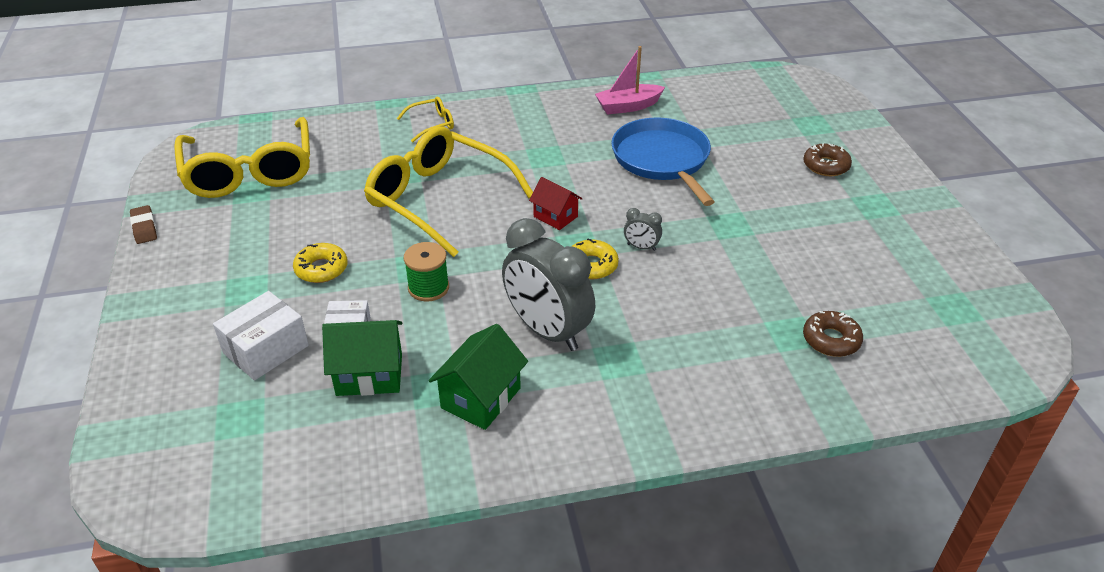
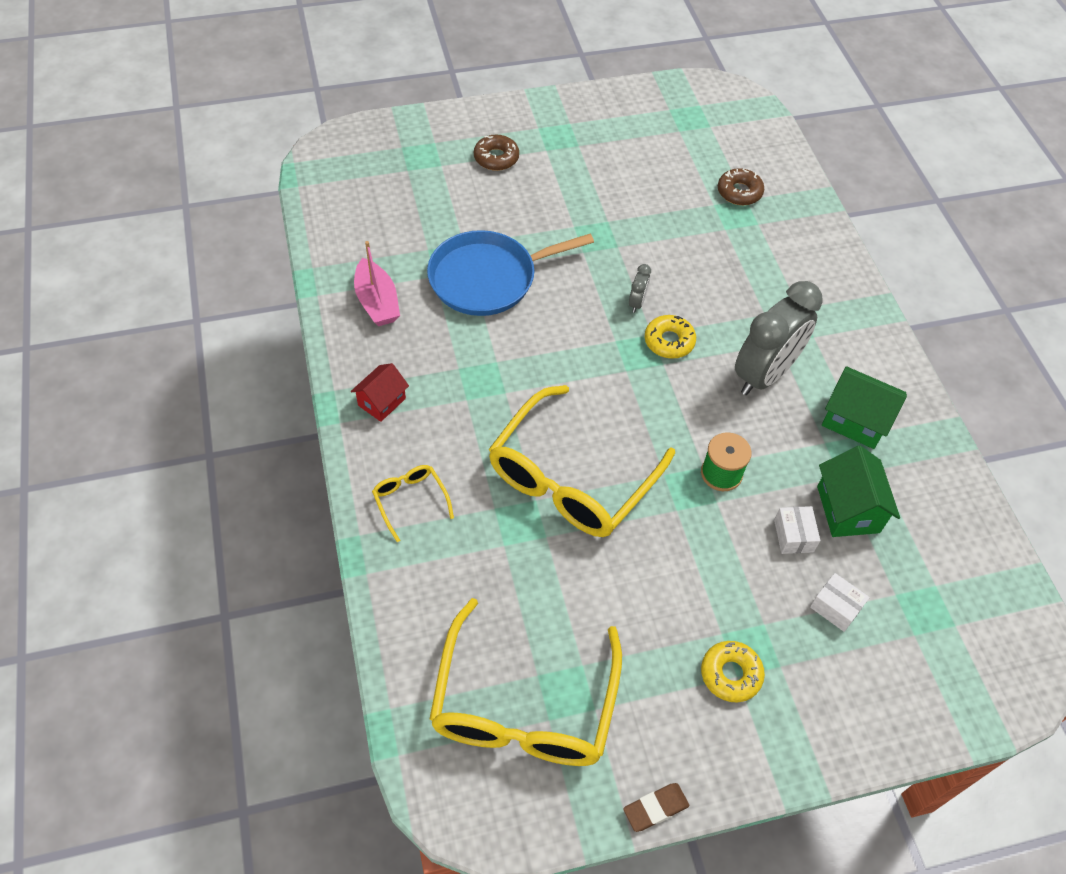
camera: 95 degrees left, 15 degrees up
yellow glasses [174,117,310,198] -> yellow glasses turned 120 degrees clockwise [430,598,622,766]
white box [213,291,309,380] -> white box [810,573,870,632], size x0.61
yellow donut [293,243,348,283] -> yellow donut moved to [701,641,765,702]
red house [529,177,583,230] -> red house moved to [351,363,409,422]

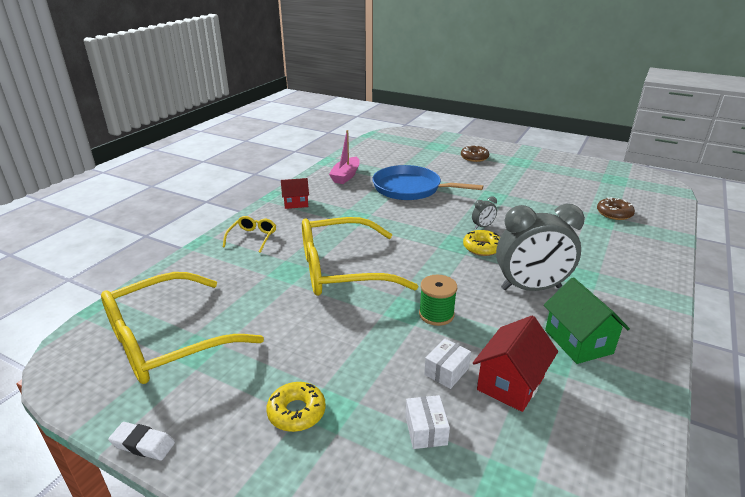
camera: 45 degrees right, 25 degrees down
brown eraser [623,783,689,832] -> white eraser [108,422,175,461]
green house [817,446,900,537] -> red house [473,316,558,412]

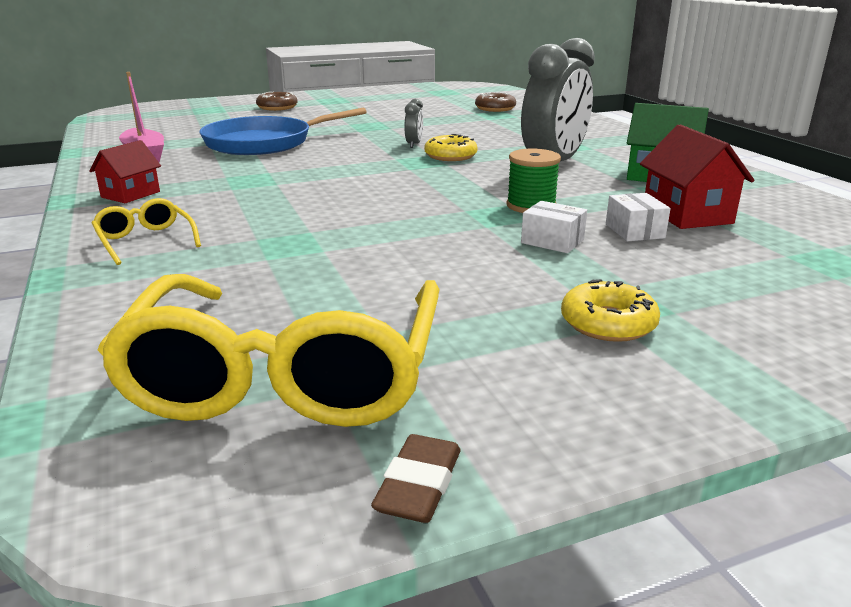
camera: 50 degrees left, 5 degrees down
white eraser [108,422,175,461] -> none
yellow glasses [302,217,418,296] -> none
white box [405,395,450,449] -> white box moved to [521,201,587,253]
none -> brown eraser [371,434,461,523]

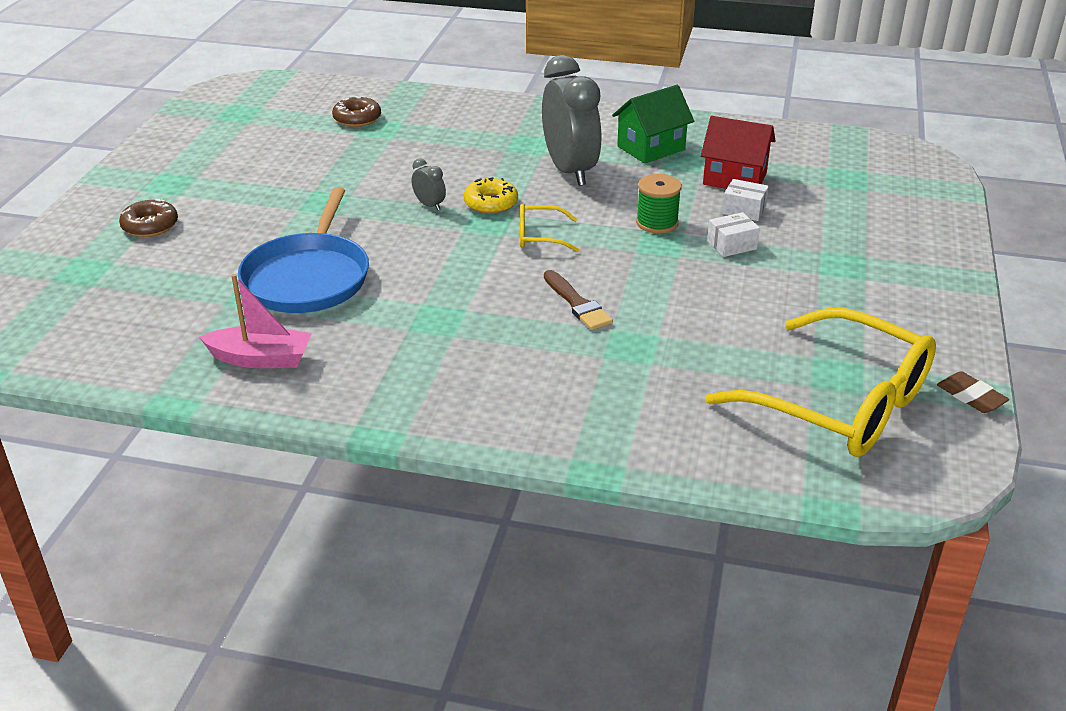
camera: 55 degrees left, 10 degrees up
red house [89,140,161,203] -> none
yellow glasses [92,198,201,265] -> yellow glasses moved to [520,204,579,252]
yellow donut [561,279,660,342] -> none
none -> brown brush [544,270,613,330]

